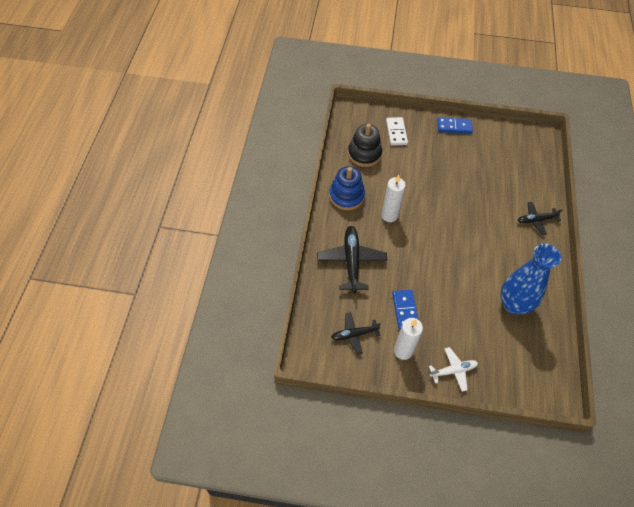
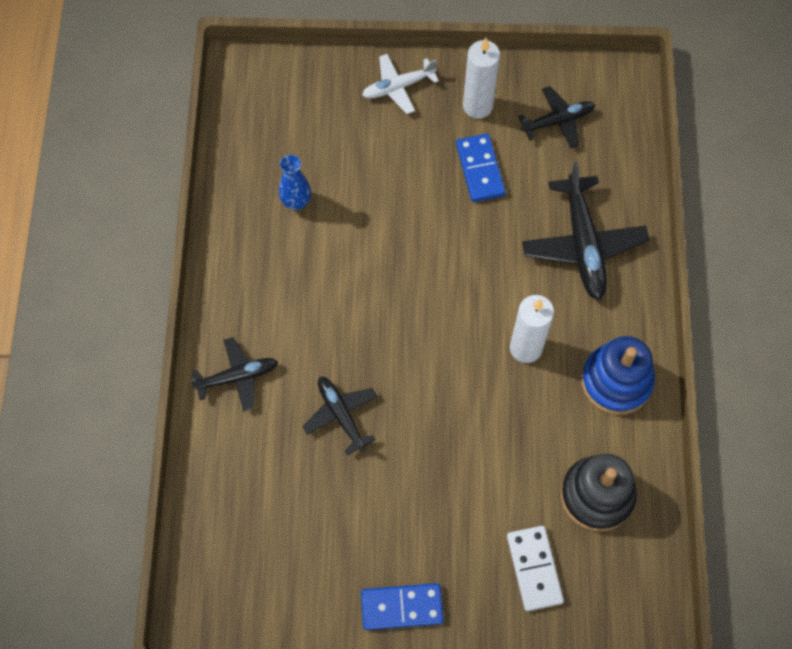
camera: 175 degrees right, 10 degrees up
blue vase [500,244,561,315] -> blue vase [279,155,311,210], size x0.48
none -> black plane [302,377,377,455]

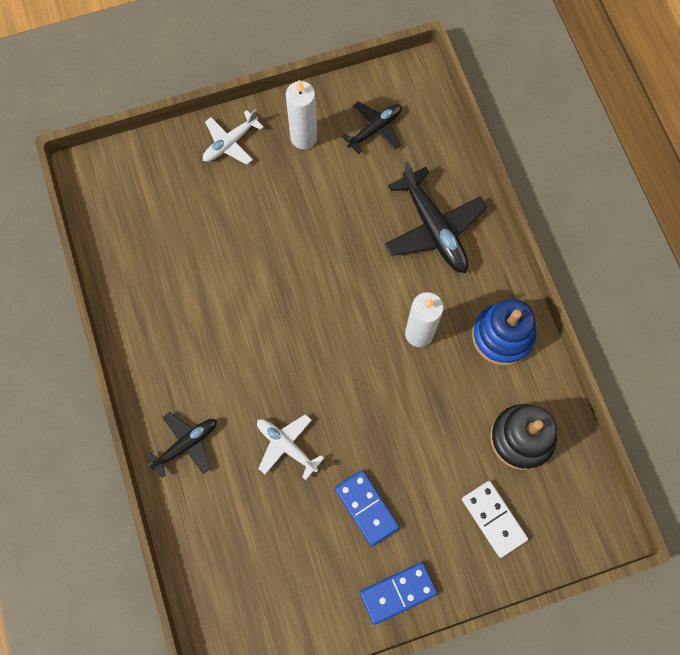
camera: 20 degrees left, 5 degrees up
blue vase [279,155,311,210] -> none
black plane [302,377,377,455] -> white plane [257,414,324,480]
blue domino [456,134,506,202] -> blue domino moved to [335,470,400,546]

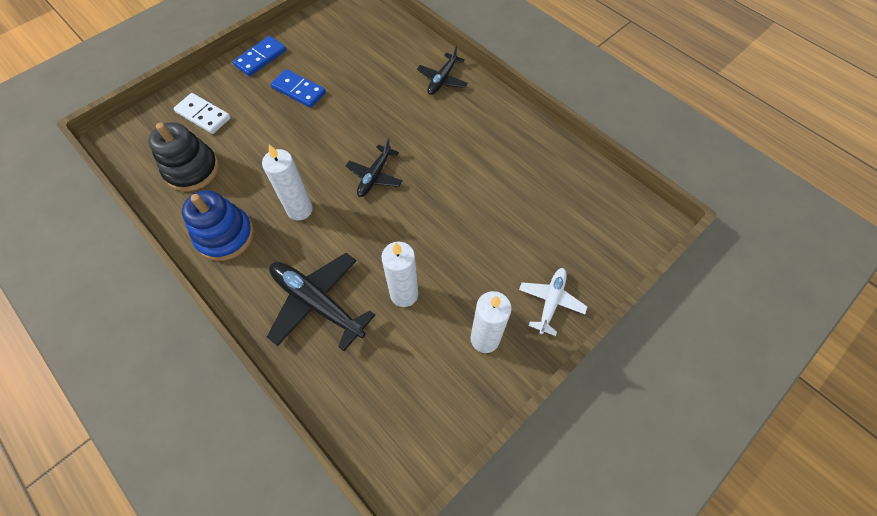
camera: 155 degrees right, 10 degrees down
white plane [257,414,324,480] -> none
black plane [342,101,402,154] -> black plane moved to [346,138,402,197]
none -> white candle [381,242,418,307]

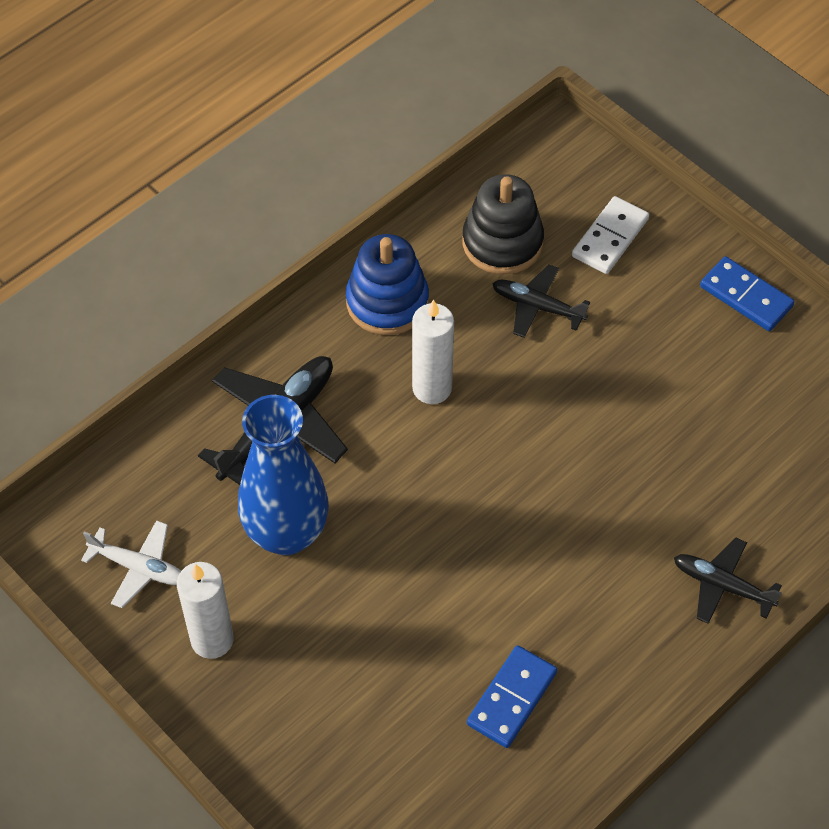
camera: 90 degrees right, 5 degrees down
blue domino [270,69,326,108] -> blue domino moved to [467,645,557,748]
black plane [346,138,402,197] -> black plane moved to [492,264,590,338]
white candle [381,242,418,307] -> blue vase [238,395,329,555]
white plane [519,268,587,336] -> white plane moved to [81,520,181,608]

